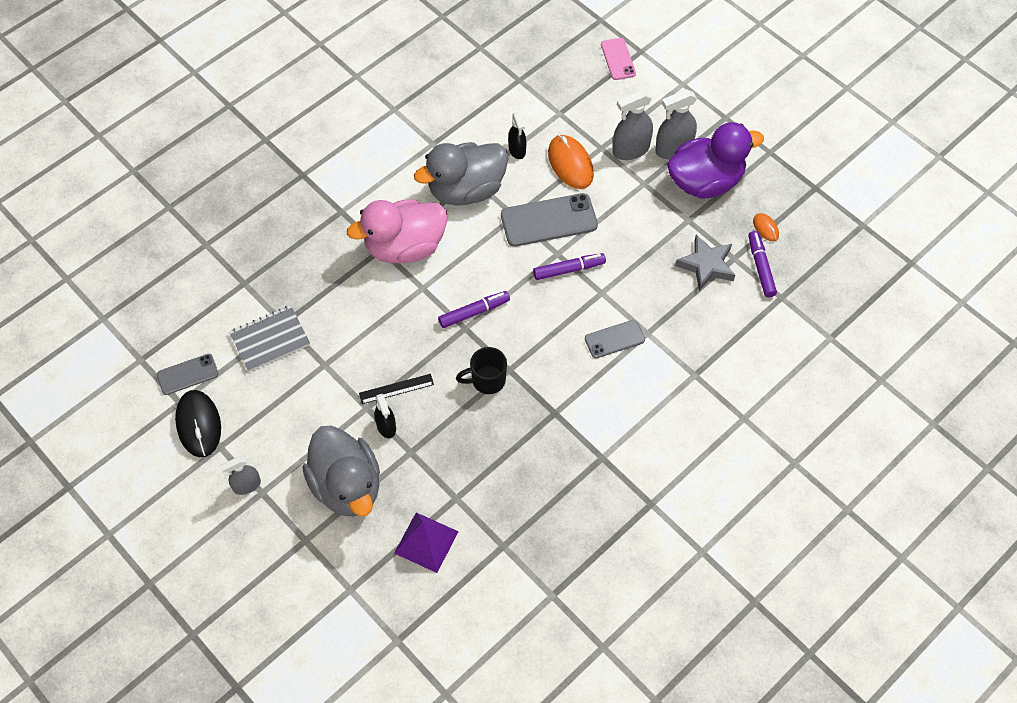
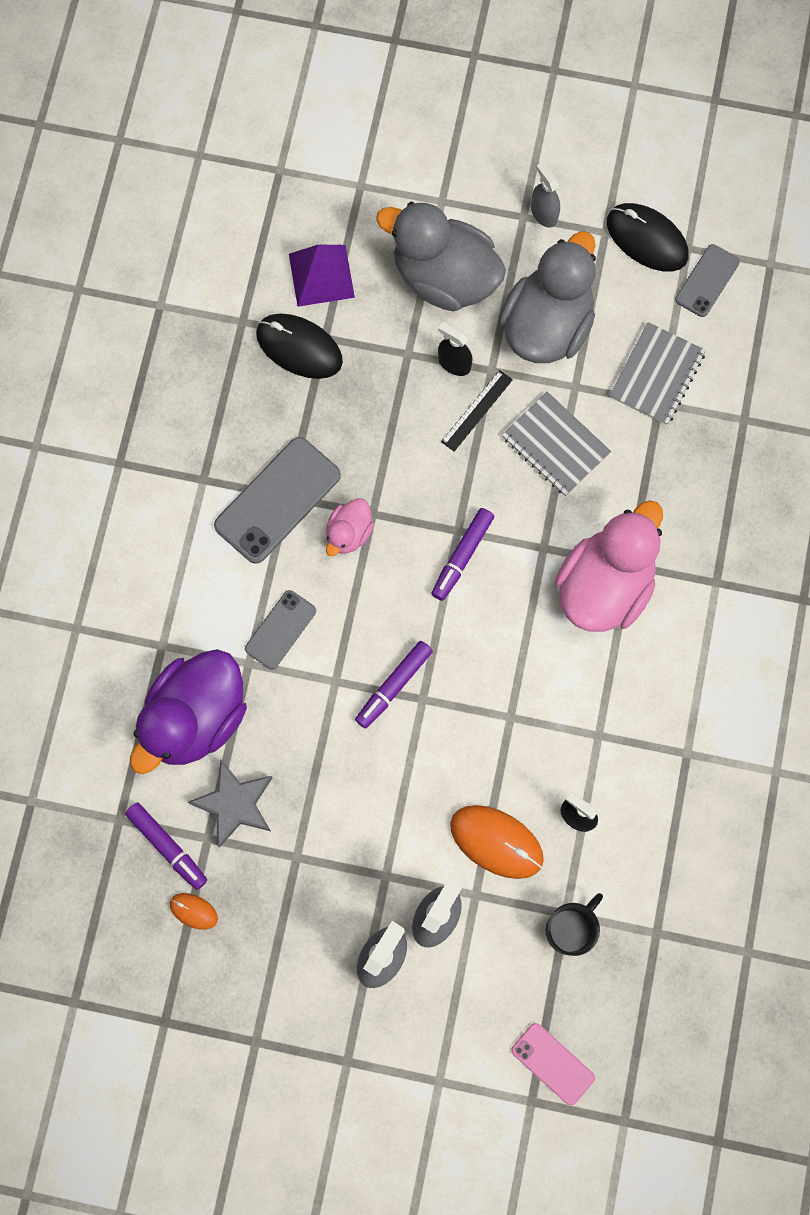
camera: 145 degrees right, 15 degrees up
grey spray bottle [220,457,261,495] -> grey spray bottle turned 60 degrees counterclockwise [531,162,560,228]
grey duck [414,142,508,206] -> grey duck moved to [499,231,596,363]
black mug [456,347,507,394] -> black mug moved to [546,893,603,956]
grey phone [501,193,598,247] -> grey phone moved to [214,437,341,564]
purple duck [667,122,764,198] -> purple duck moved to [130,649,247,774]
none -> black mouse [256,314,343,379]
none -> pink duck [326,498,374,556]
none -> grey notebook [502,391,611,496]

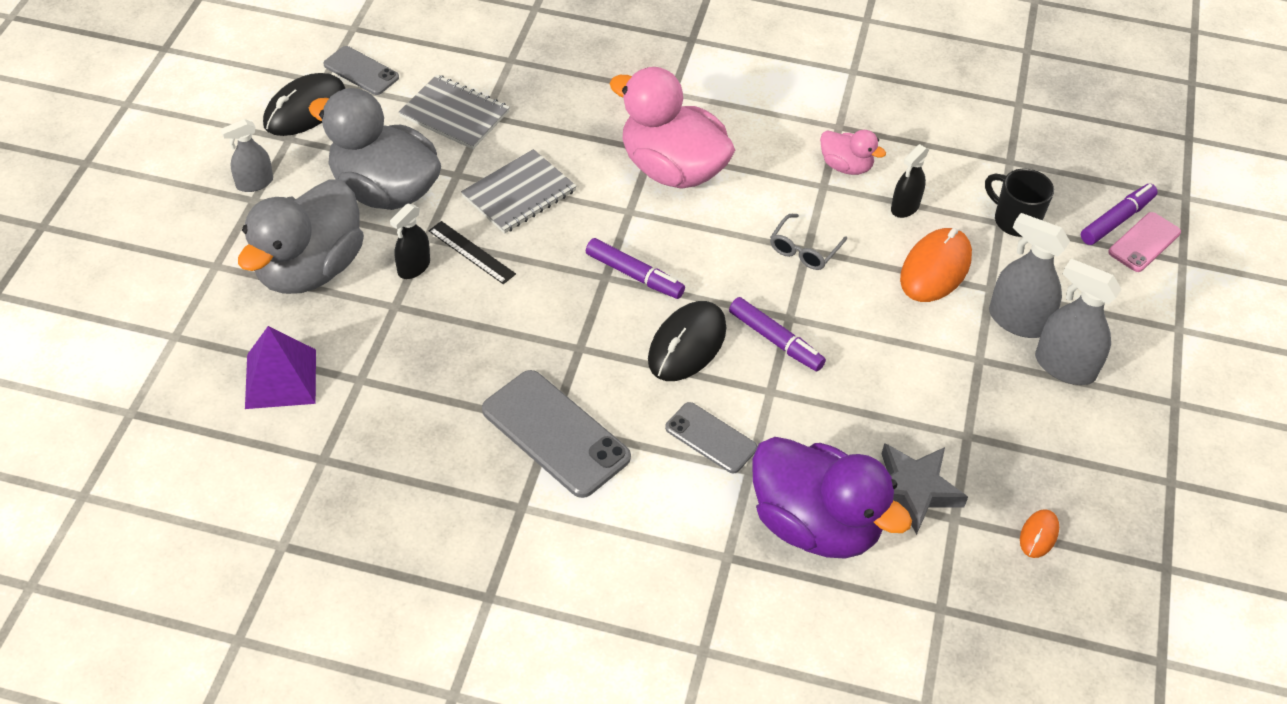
camera: 90 degrees left, 25 degrees down
purple marker [125,803,207,890] -> purple marker moved to [1081,184,1158,245]
black mouse [256,314,343,379] -> black mouse moved to [648,301,726,381]
pink duck [326,498,374,556] -> pink duck moved to [820,130,886,175]
none -> grey glasses [770,214,847,270]

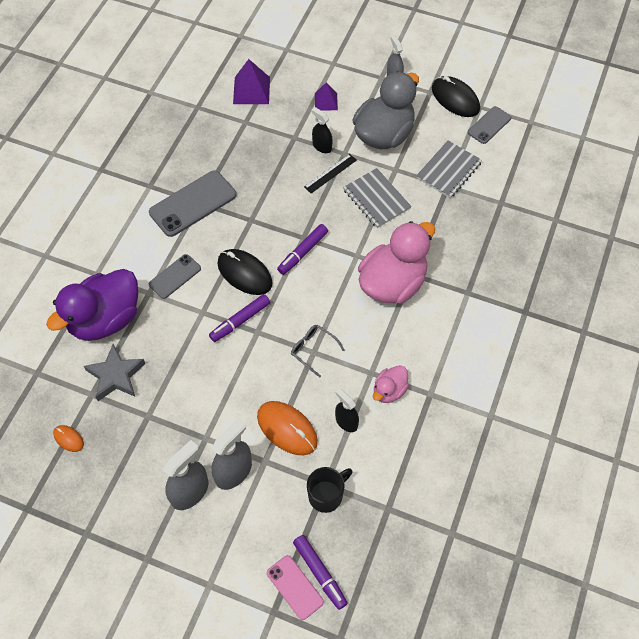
camera: 100 degrees right, 10 degrees up
grey duck [238,179,364,294] -> purple pyramid [315,82,338,111]

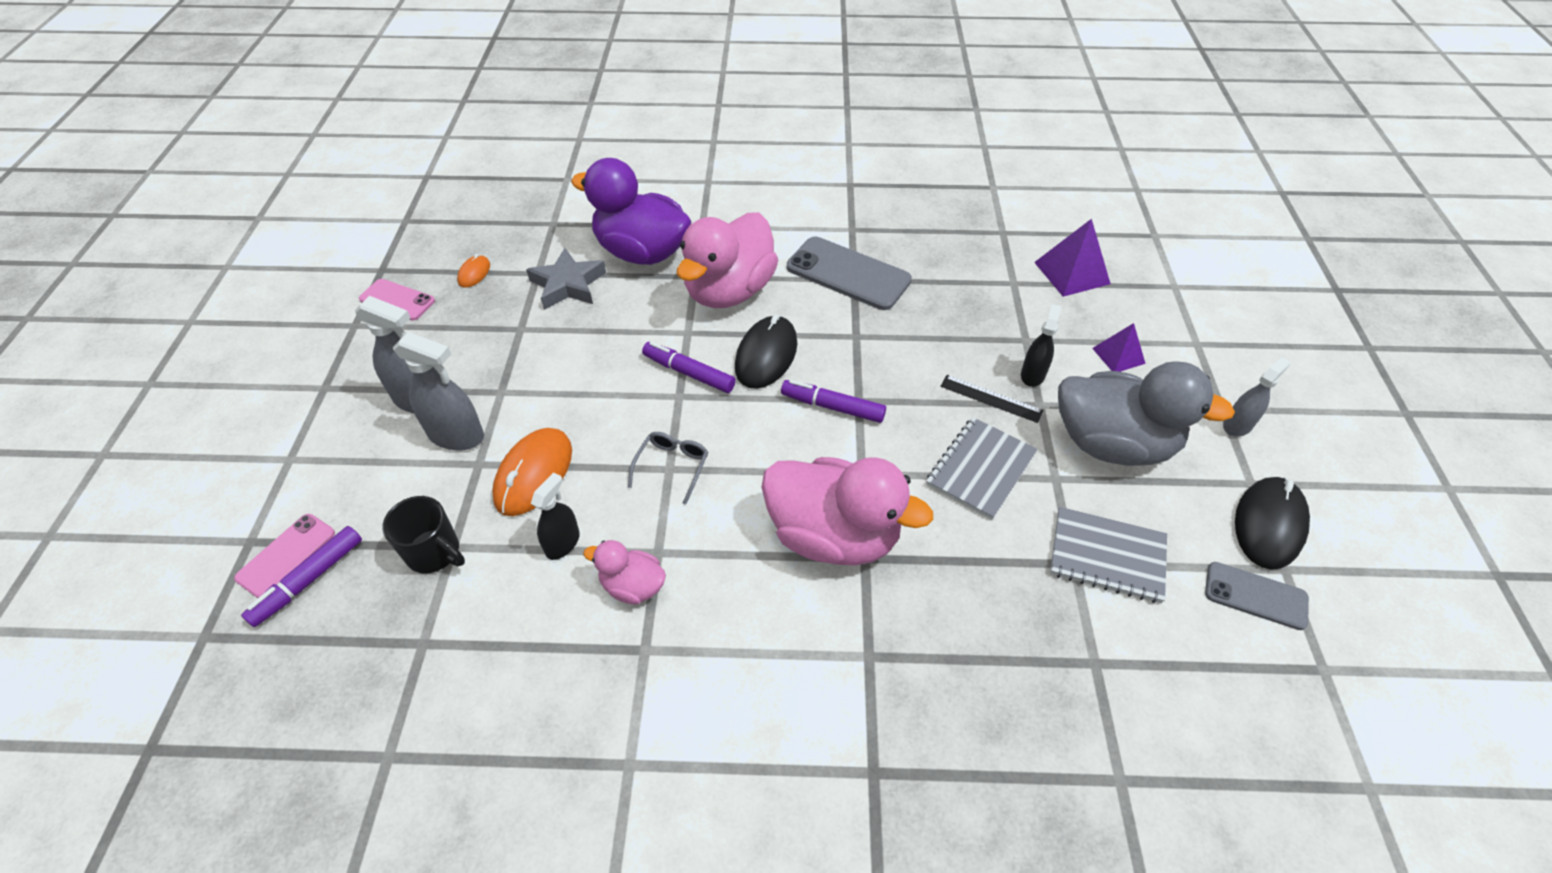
camera: 70 degrees right, 10 degrees down
grey phone [149,254,201,299] -> pink duck [677,212,778,308]
none -> pink phone [359,279,435,321]

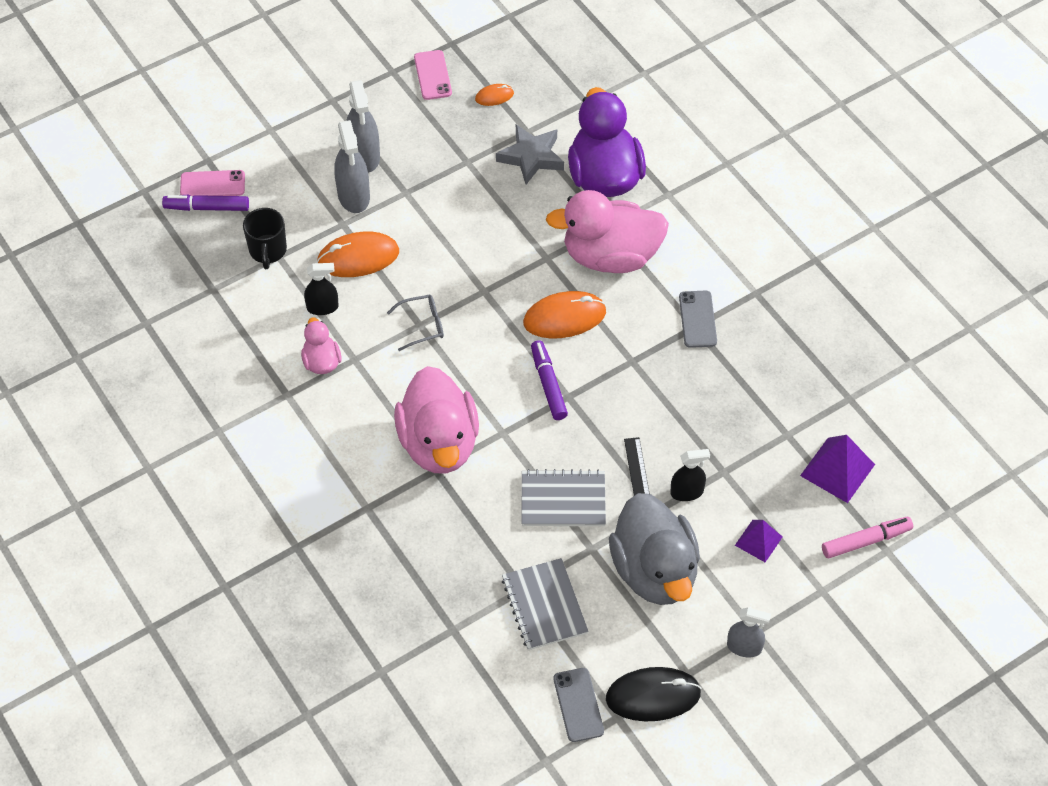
camera: 55 degrees right, 5 degrees up
purple marker [642,342,736,393] -> none
black mouse [735,314,797,389] -> orange mouse [523,291,606,338]
grey phone [787,237,912,310] -> grey phone [679,291,717,348], size x0.59
none -> pink marker [822,517,913,558]

